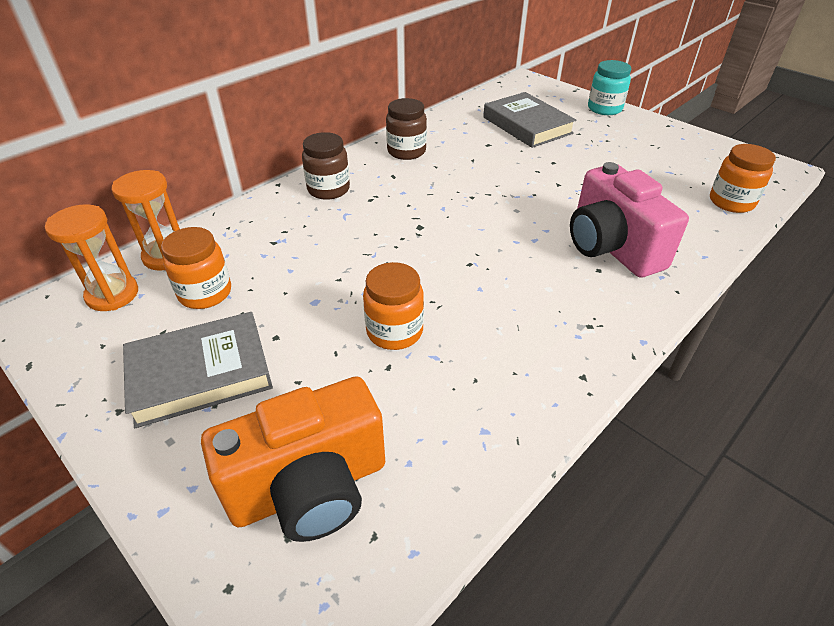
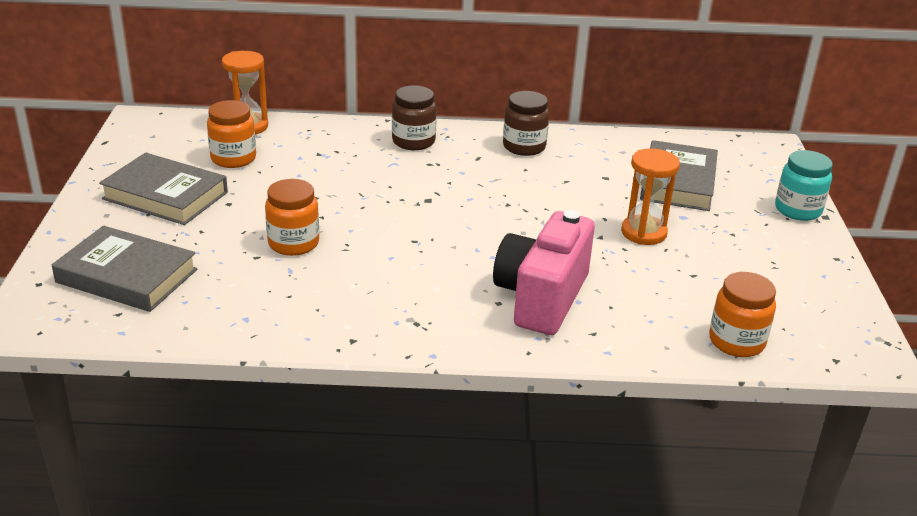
camera: 45 degrees right, 10 degrees down
orange hourglass [45,204,138,311] -> orange hourglass moved to [621,148,680,245]
orange camera [201,376,385,542] -> grey book [52,226,197,312]

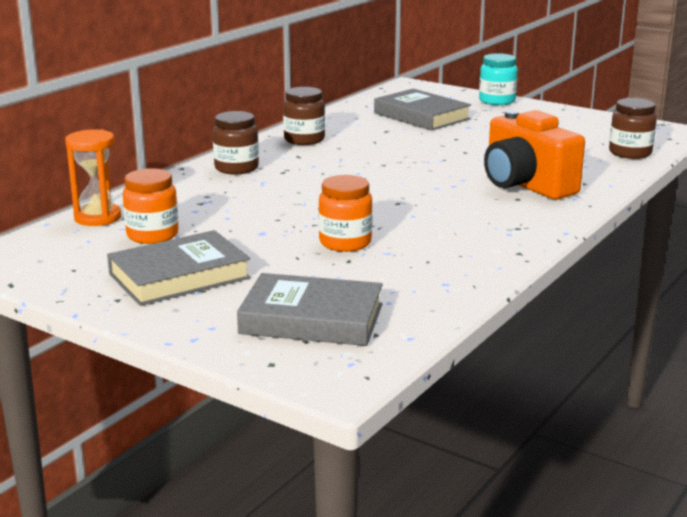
camera: 55 degrees left, 10 degrees down
grey book [52,226,197,312] -> grey book turned 45 degrees clockwise [237,273,383,346]
pink camera [493,210,595,335] -> orange camera [484,110,585,199]
orange hourglass [621,148,680,245] -> none
orange jar [709,272,776,357] -> brown jar [609,98,657,159]

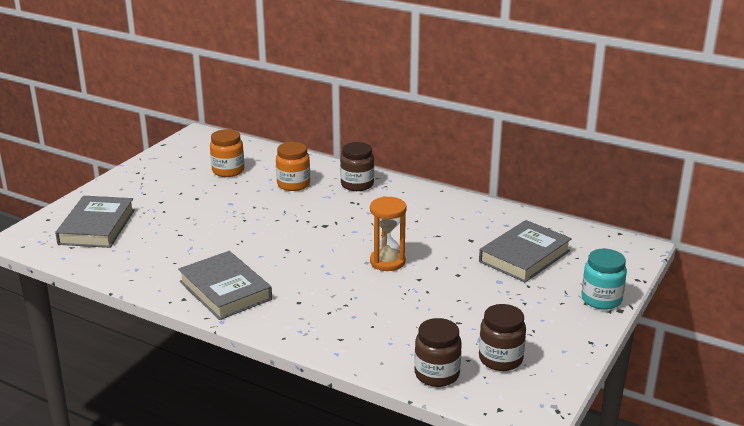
camera: 85 degrees right, 5 degrees up
orange hourglass [65,129,121,226] -> orange hourglass moved to [370,196,407,271]
grey book [107,230,251,306] -> grey book moved to [178,251,272,320]
brown jar [283,87,325,145] -> brown jar moved to [479,304,526,371]
orange jar [318,175,373,252] -> orange jar moved to [276,142,310,191]
orange camera [484,110,585,199] -> none

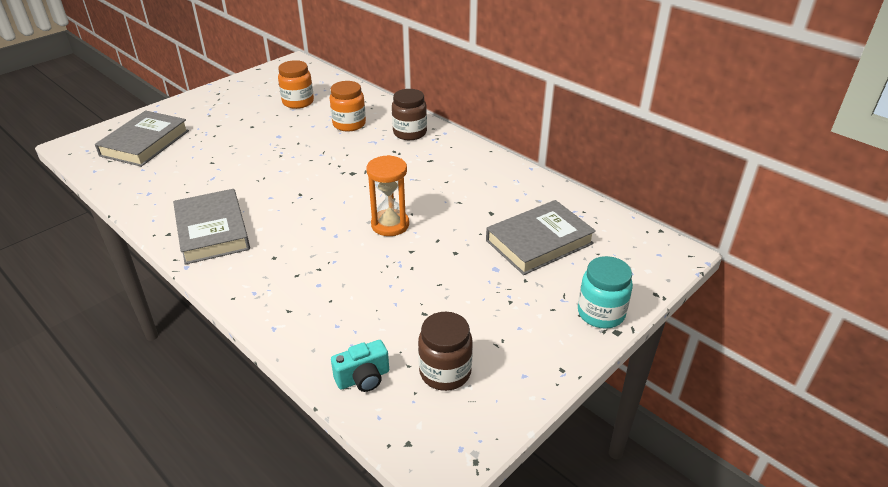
camera: 15 degrees right, 10 degrees up
brown jar [414,318,462,387] -> turquoise camera [331,340,389,392]

